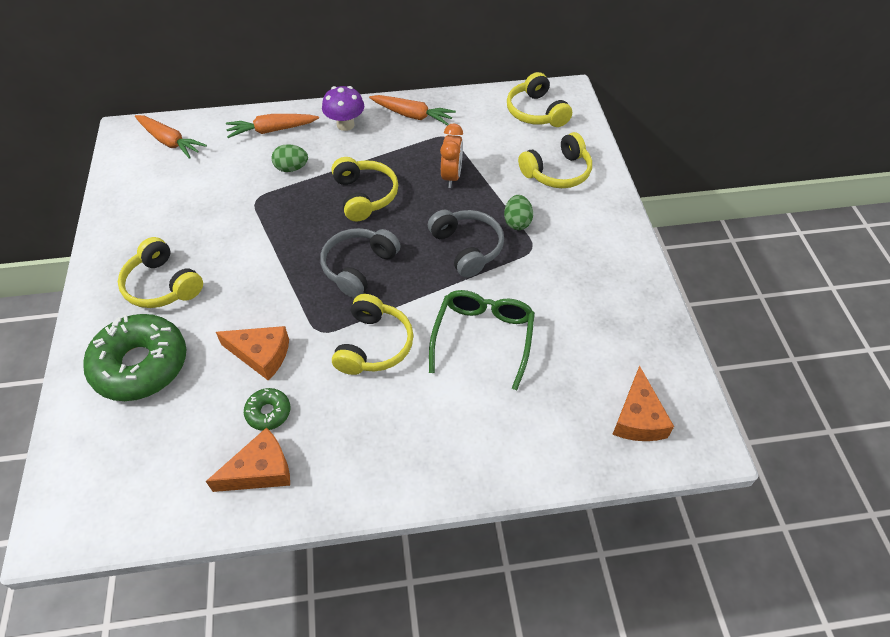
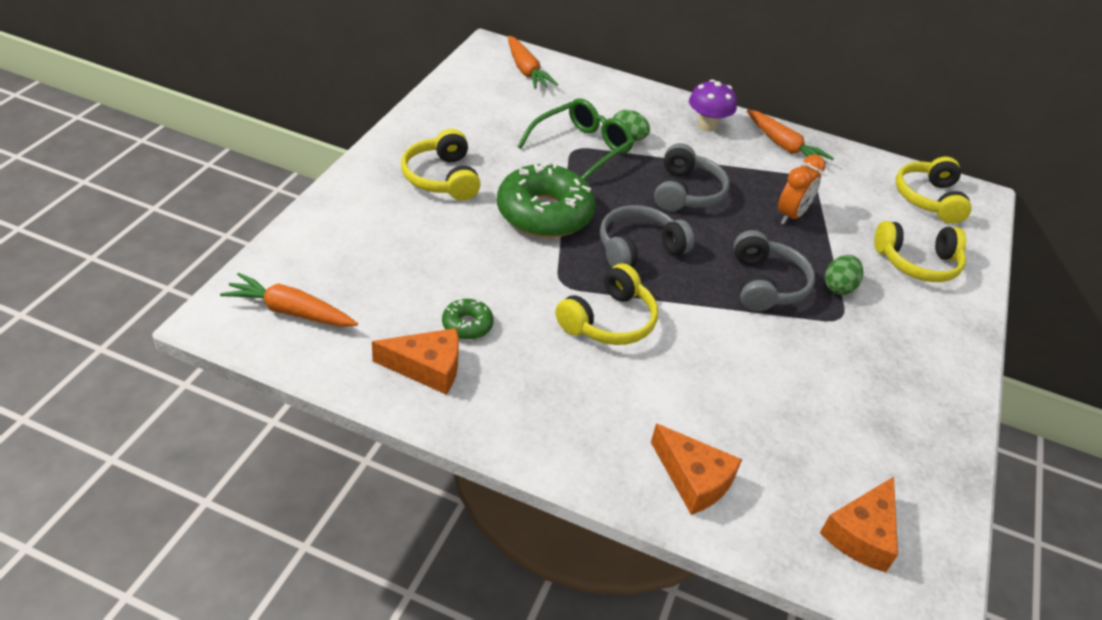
camera: 25 degrees right, 10 degrees down
green donut [83,314,186,401] -> green donut moved to [497,162,596,238]
orange cheese [216,326,289,381] -> orange cheese moved to [651,424,742,515]
orange carrot [226,114,319,138] -> orange carrot moved to [220,273,358,327]
yellow headphones [332,157,398,221] -> grey headphones [654,143,729,211]
green glasses [429,290,535,390] -> green glasses moved to [517,99,634,180]

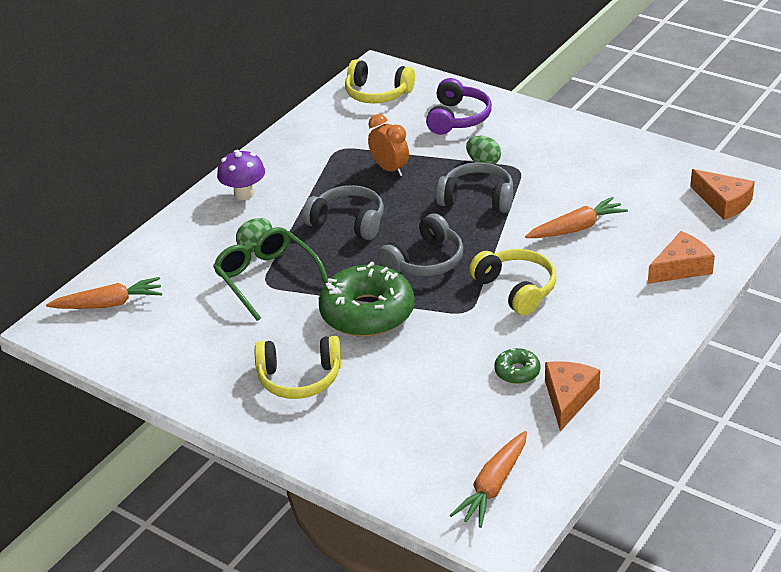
camera: 70 degrees left, 5 degrees down
grey headphones [600,205,694,268] -> grey headphones turned 120 degrees counterclockwise [378,213,464,277]
orange carrot [747,110,834,164] -> orange carrot moved to [525,197,628,238]
yellow headphones [874,221,966,282] -> purple headphones [426,78,492,135]

